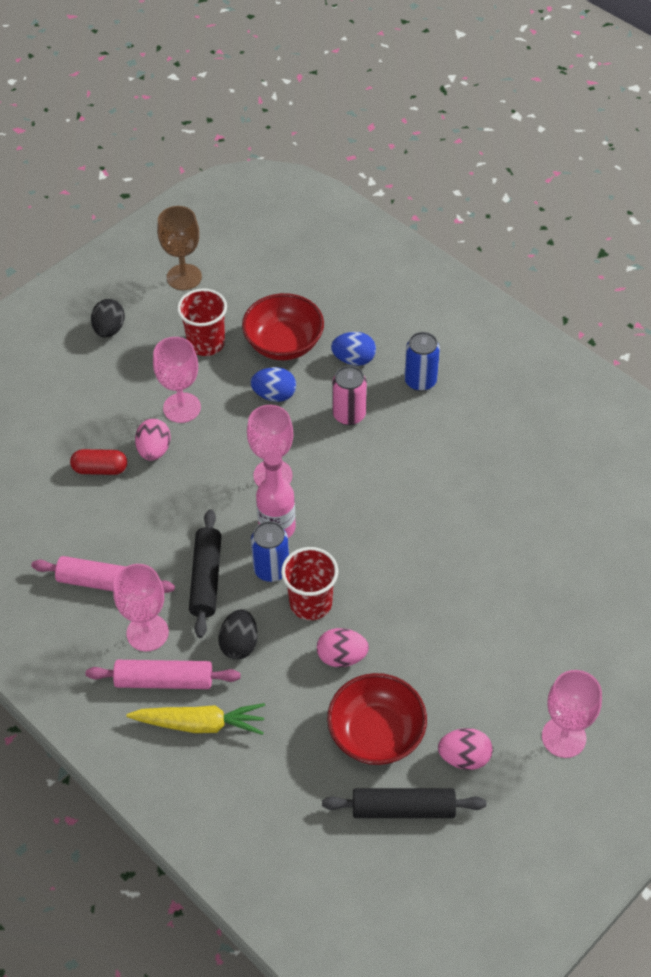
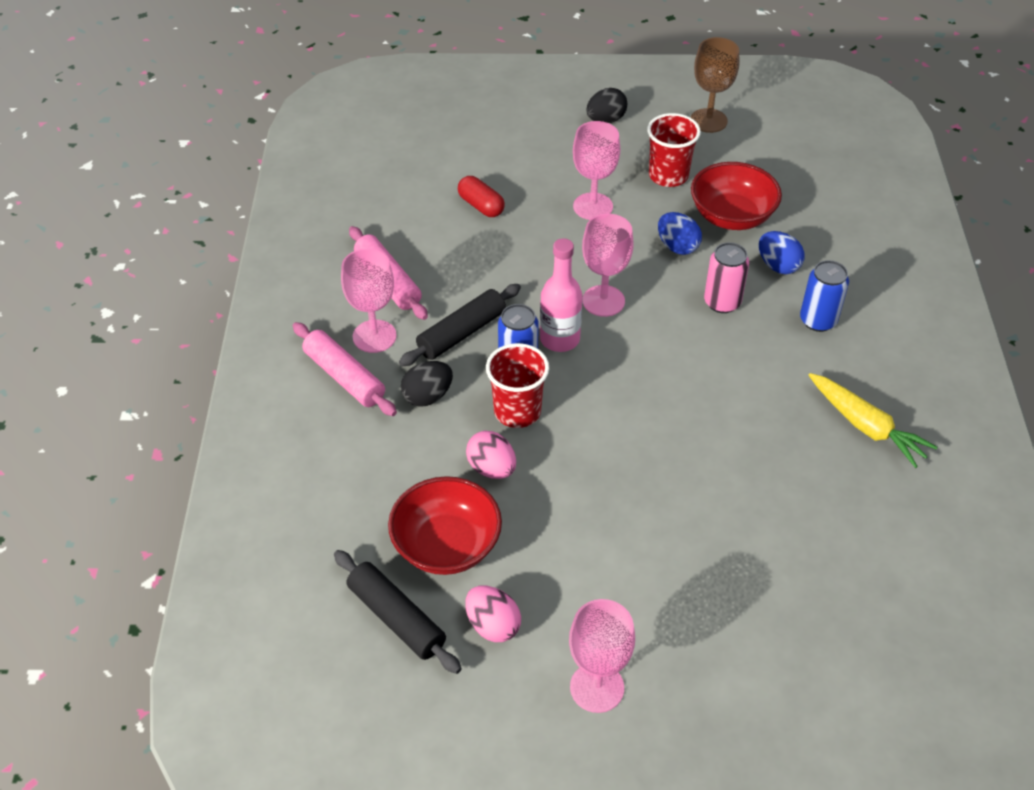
camera: 45 degrees right, 5 degrees down
yellow carrot [126,703,265,735] -> yellow carrot moved to [809,373,937,468]
pink egg [135,419,171,461] -> none

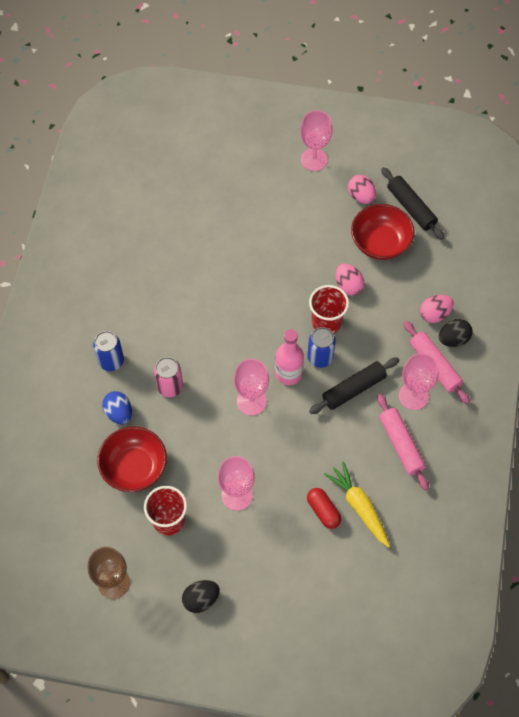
camera: 170 degrees left, 15 degrees up
black egg [401,361,453,407] -> black egg moved to [439,319,473,347]
blue egg [658,212,702,255] -> none
yellow carrot [809,373,937,468] -> yellow carrot moved to [324,461,390,548]
none -> pink egg [420,295,454,323]

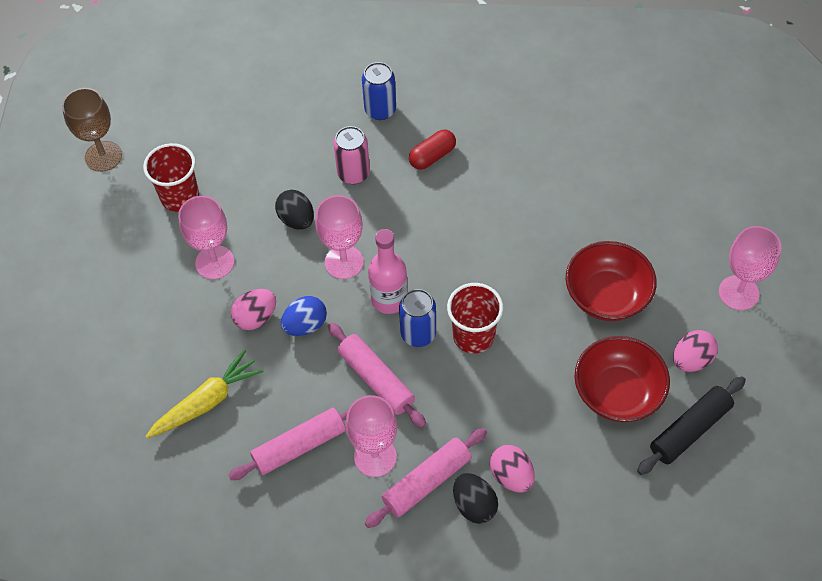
camera: 85 degrees right, 5 degrees down
red bowl [97,427,167,492] -> red bowl moved to [566,241,657,321]
blue egg [102,391,132,425] -> blue egg moved to [281,296,327,336]
black egg [182,580,220,613] -> black egg moved to [275,190,314,230]
red capsule [307,488,341,529] -> red capsule moved to [409,130,456,170]
black rolling pin [309,357,399,414] -> pink rolling pin [328,322,426,428]
pink egg [336,263,364,296] -> pink egg moved to [231,289,276,330]

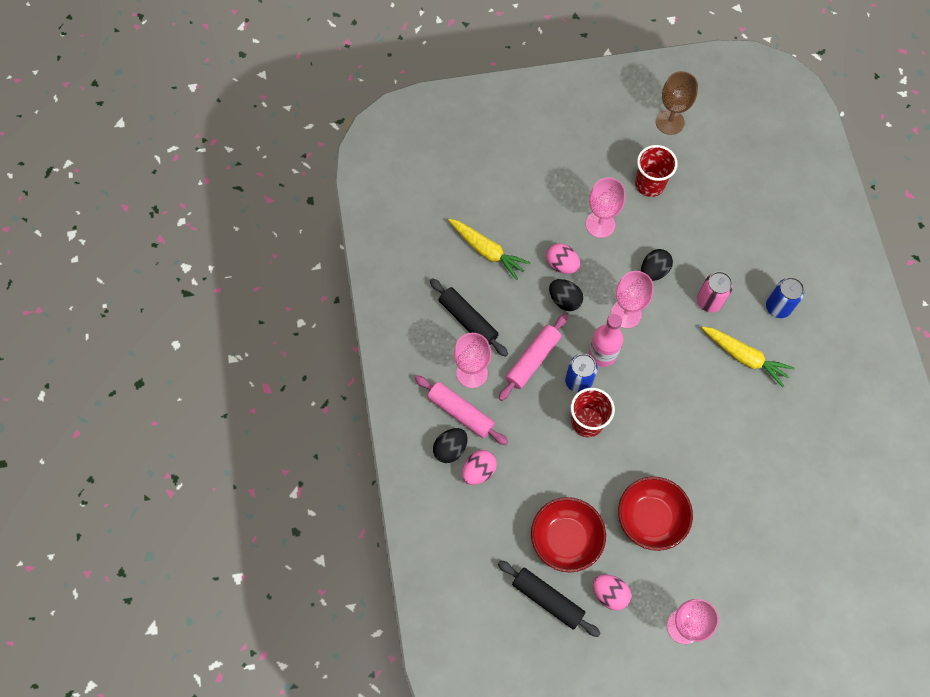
camera: 75 degrees right, 10 degrees up
pink rolling pin [228,408,349,480] -> black rolling pin [430,278,508,357]
blue egg [281,296,327,336] -> black egg [549,279,583,311]
red capsule [409,130,456,170] -> yellow carrot [702,326,794,387]

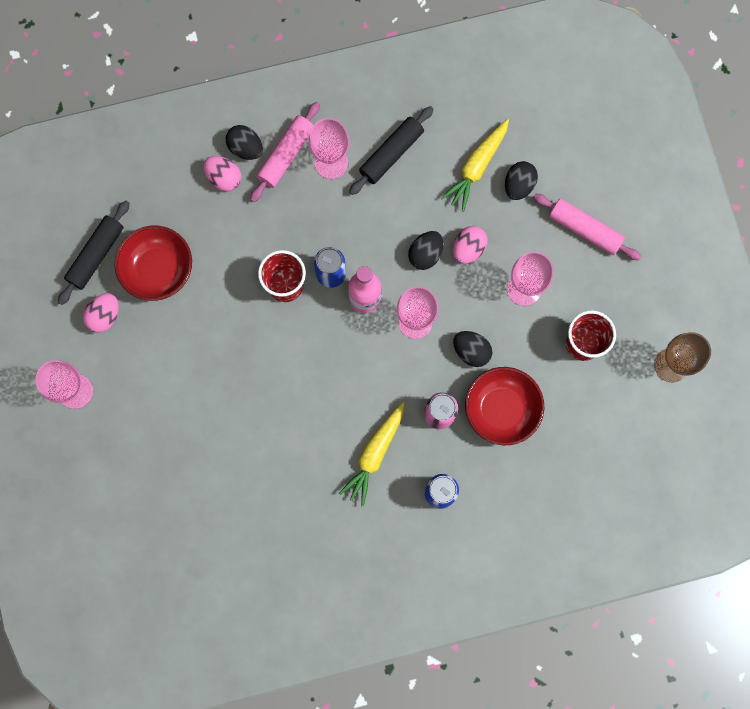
camera: 85 degrees right, 10 degrees up
pink rolling pin [499,314,568,401] -> pink rolling pin moved to [533,194,641,260]
red bowl [618,477,693,551] -> red bowl moved to [465,367,544,445]
none -> black egg [505,161,538,200]

